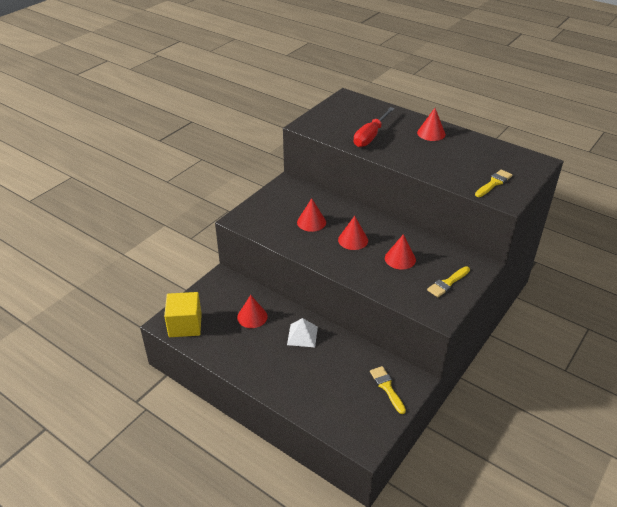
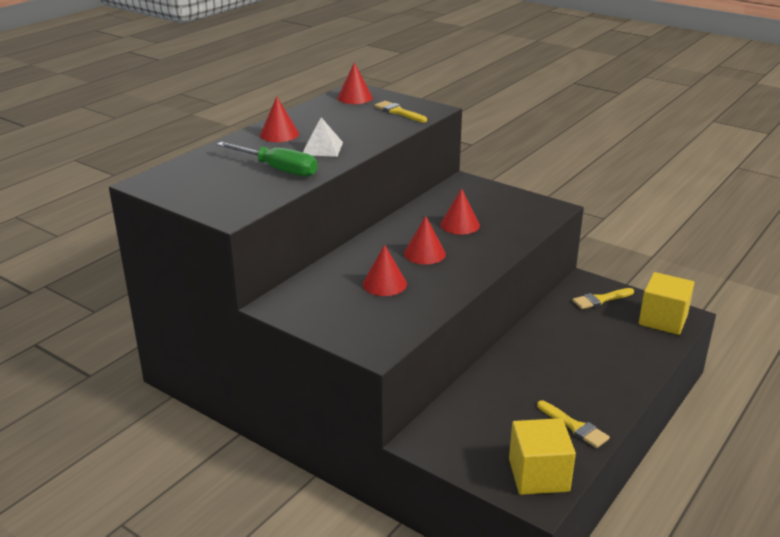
camera: 90 degrees left, 10 degrees down
red cone [237,295,268,328] -> red cone moved to [337,62,373,104]
white pyramid [287,318,318,347] -> white pyramid moved to [303,117,343,157]
red screwdriver [354,107,395,147] -> green screwdriver [217,142,317,177]
yellow brush [427,266,470,297] -> yellow brush moved to [537,400,610,448]
none -> yellow cube [639,272,694,335]

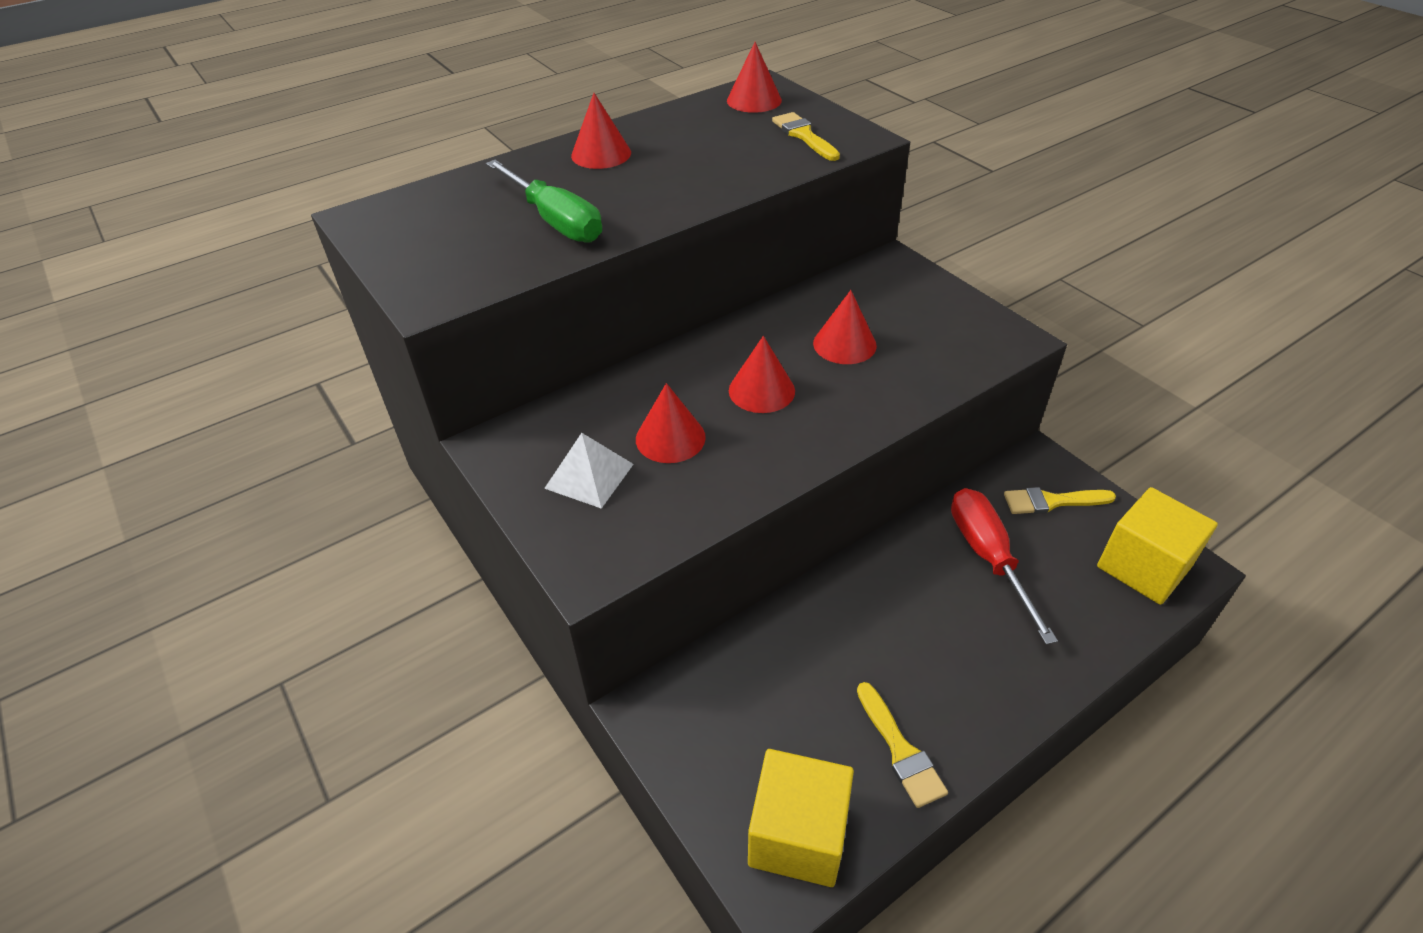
camera: 20 degrees right, 15 degrees up
white pyramid [303,117,343,157] -> white pyramid moved to [544,433,634,509]
none -> red screwdriver [951,488,1058,645]

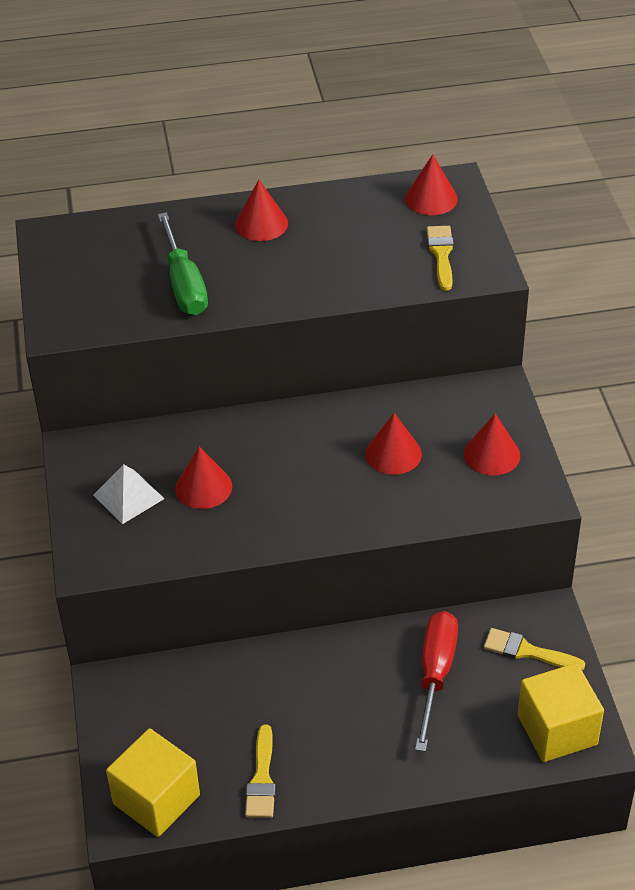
camera: 25 degrees right, 0 degrees up
red cone [729,336,795,413] -> red cone moved to [464,414,520,476]

